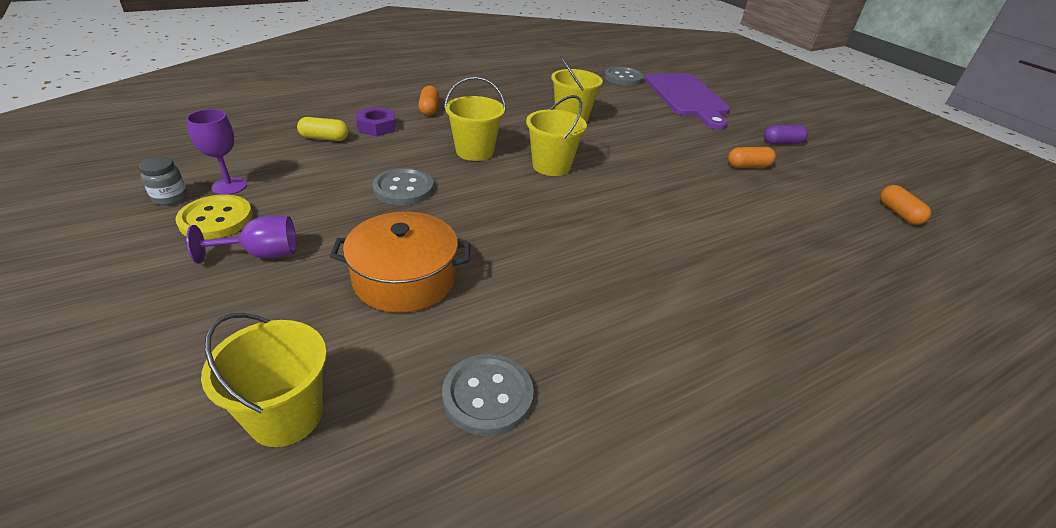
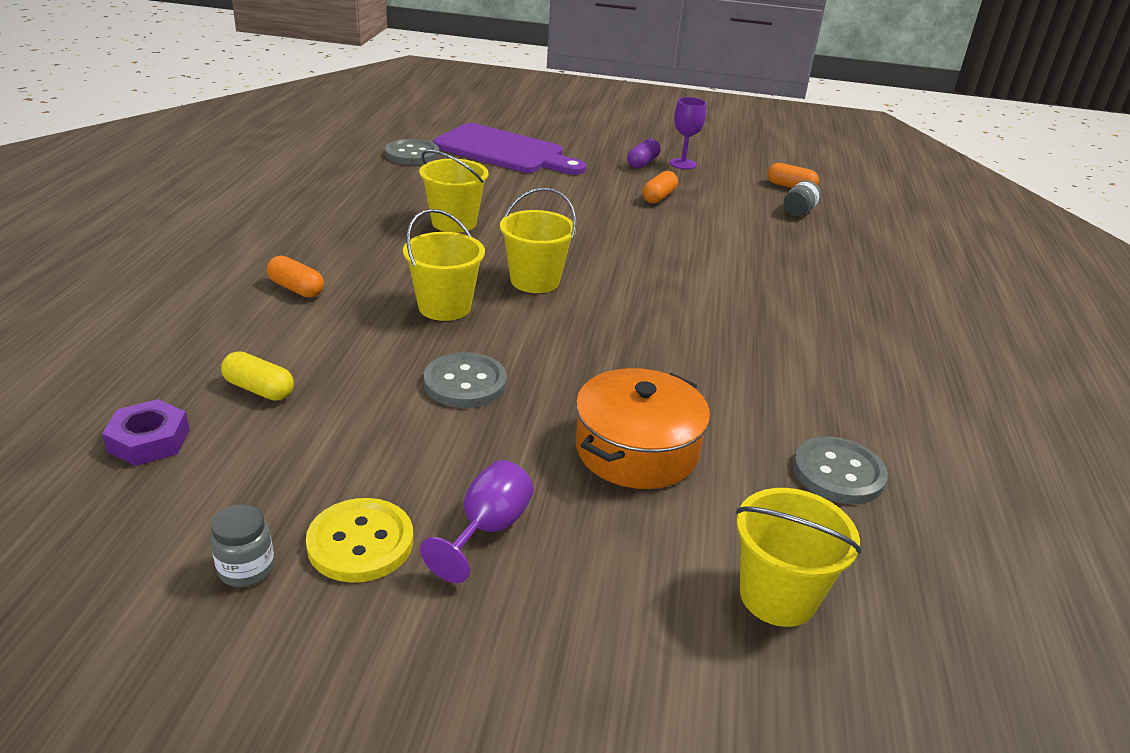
camera: 50 degrees left, 5 degrees down
purple goblet [186,109,247,195] -> purple goblet moved to [670,97,706,169]
yellow capsule [297,117,349,141] -> yellow capsule turned 75 degrees clockwise [221,351,294,401]
purple nut [356,107,396,137] -> purple nut moved to [102,399,190,466]
none -> grey jar [783,180,821,216]

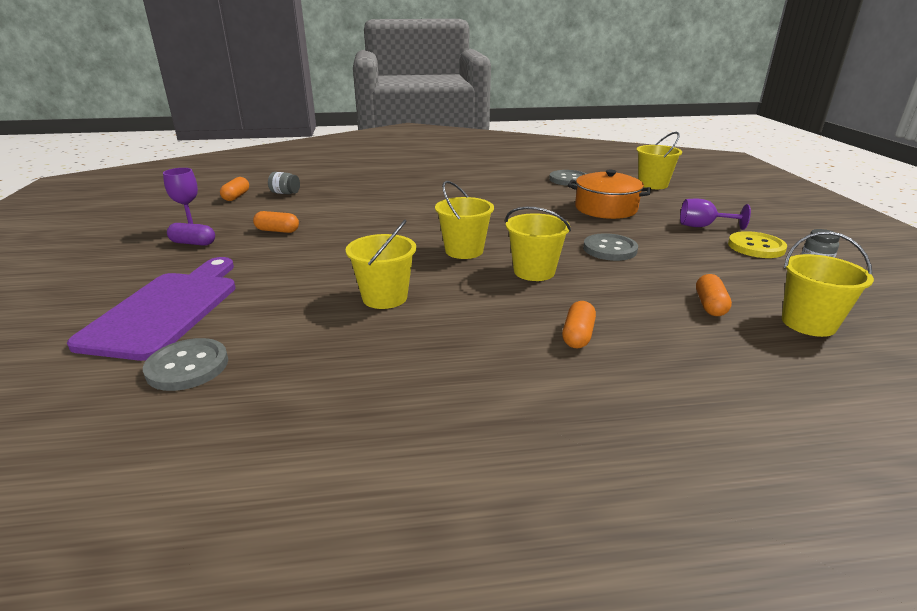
camera: 105 degrees left, 5 degrees down
purple nut [102,399,190,466] -> yellow bucket [782,231,874,337]
yellow capsule [221,351,294,401] -> orange capsule [696,274,732,316]

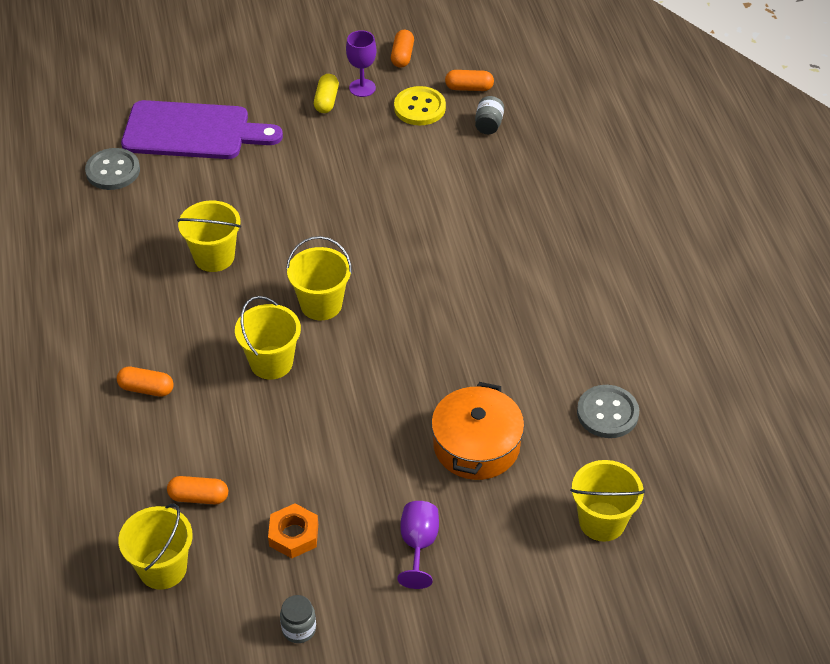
camera: 85 degrees right, 20 degrees up
purple capsule [167,223,215,246] -> yellow capsule [314,74,339,113]
orange capsule [253,211,299,233] -> orange capsule moved to [391,30,414,68]
grey button [583,233,638,261] -> none
yellow button [728,231,787,258] -> yellow button moved to [394,86,446,125]
none -> orange nut [268,503,318,558]

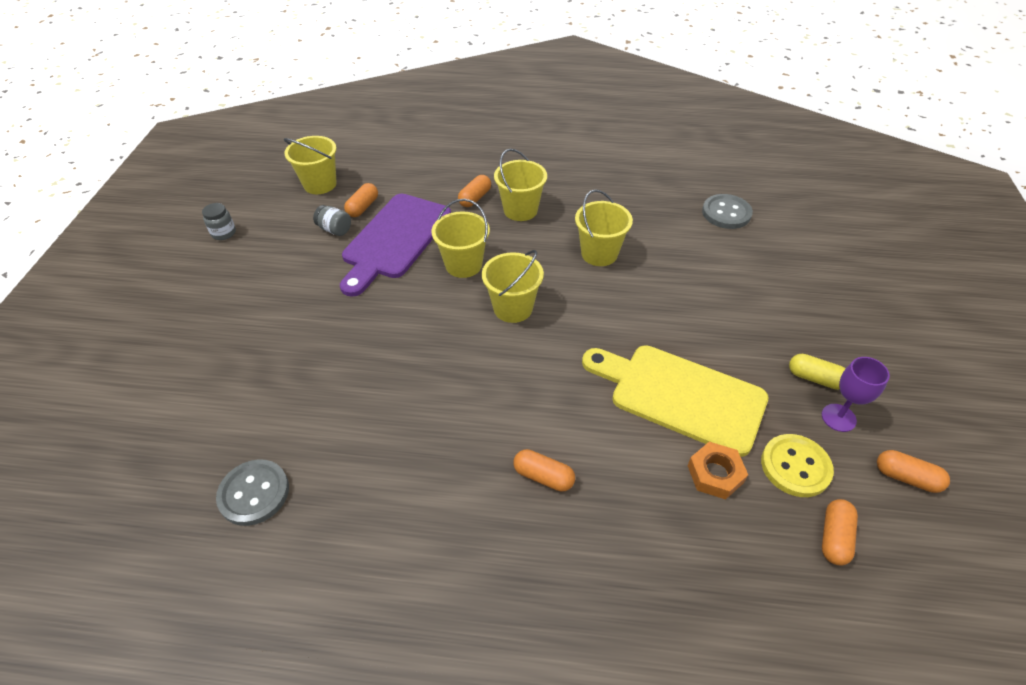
camera: 110 degrees right, 0 degrees up
purple cutting board [121,100,283,159] -> purple cutting board moved to [340,194,451,297]
orange nut [268,503,318,558] -> orange nut moved to [687,442,748,500]
purple goblet [397,501,439,589] -> none
orange pot [431,382,524,480] -> none
grey jar [475,96,504,134] -> grey jar moved to [313,205,351,236]
yellow bucket [570,460,645,542] -> yellow bucket moved to [494,149,547,221]
none -> orange capsule [514,449,575,492]
none -> yellow cutting board [582,345,769,457]

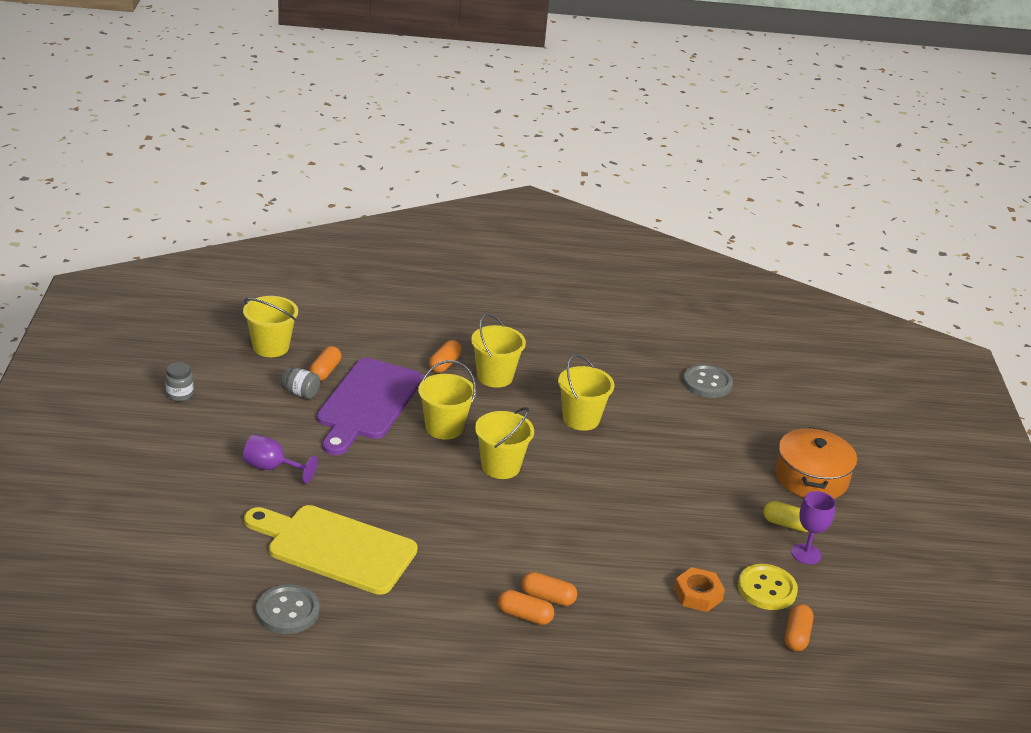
camera: 10 degrees left, 15 degrees down
yellow cutting board [582,345,769,457] -> yellow cutting board moved to [244,505,418,595]
orange capsule [877,450,950,493] -> orange capsule moved to [498,590,554,625]
none -> purple goblet [243,434,318,484]
none -> orange pot [775,427,857,499]

